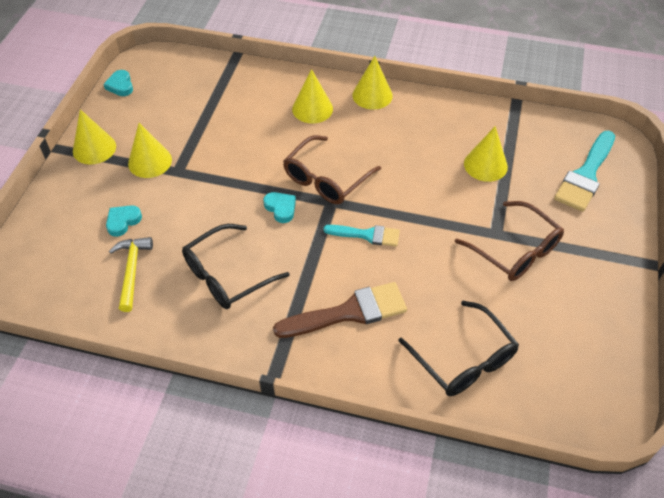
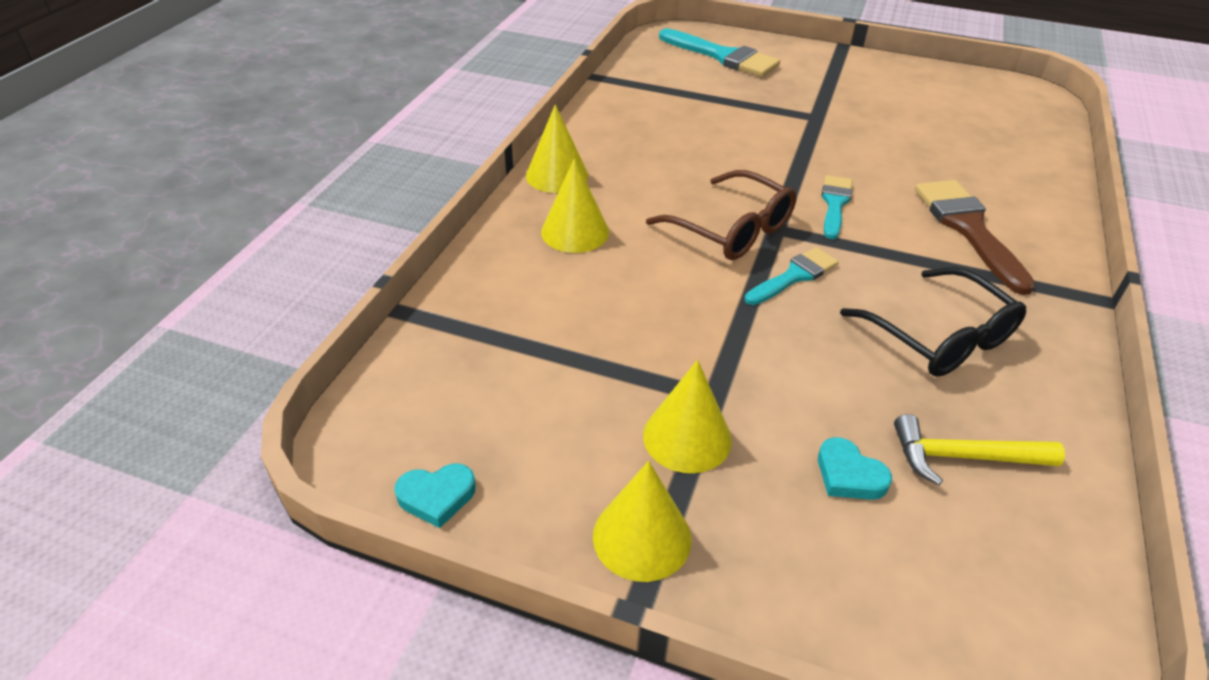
camera: 85 degrees left, 10 degrees down
turquoise heart [264,192,296,223] -> turquoise brush [744,247,839,305]
black glasses [398,301,519,396] -> none
brown glasses [455,201,564,281] -> none
yellow cone [464,126,508,182] -> none

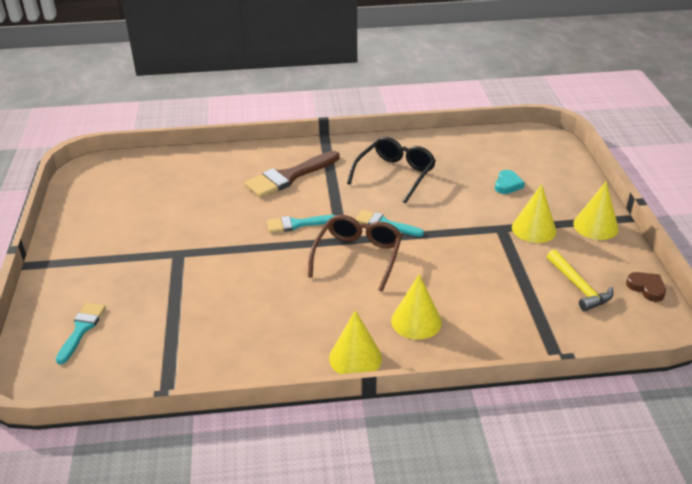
camera: 115 degrees left, 5 degrees down
turquoise heart [394,464,476,528] -> brown heart [626,272,666,302]
turquoise brush [659,28,780,77] -> turquoise brush [56,303,106,364], size x0.61
yellow hammer [894,414,1065,485] -> yellow hammer moved to [547,250,613,312]

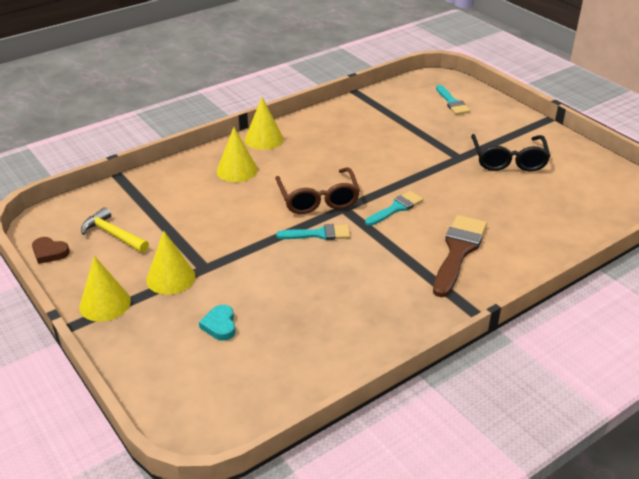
camera: 150 degrees right, 0 degrees up
black glasses [347,137,436,203] -> black glasses moved to [471,134,550,172]

